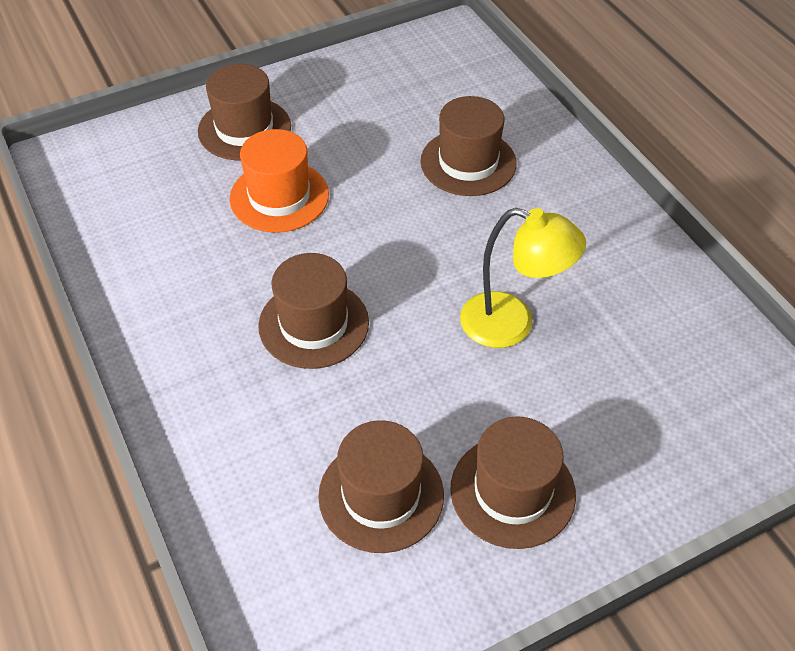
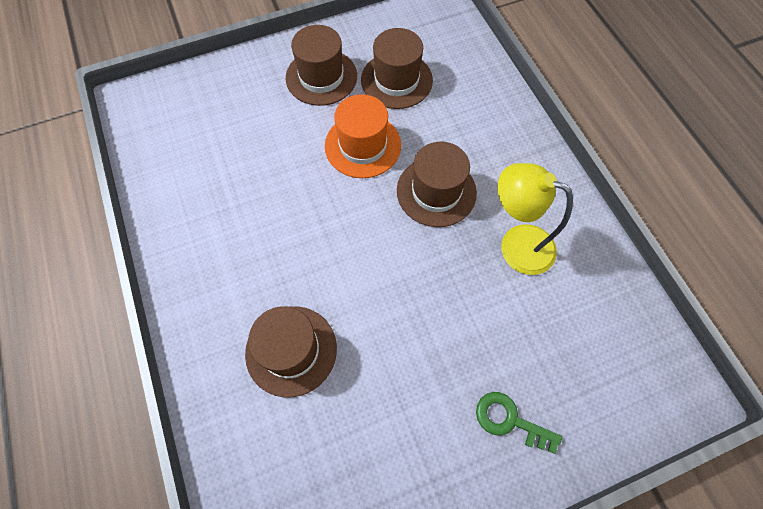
camera: 175 degrees left, 15 degrees up
brown hat [198,64,291,161] -> green key [476,392,562,454]
orange hat [230,129,329,232] -> orange hat moved to [325,94,401,178]
yellow lamp [460,208,586,348] -> yellow lamp moved to [498,163,573,275]

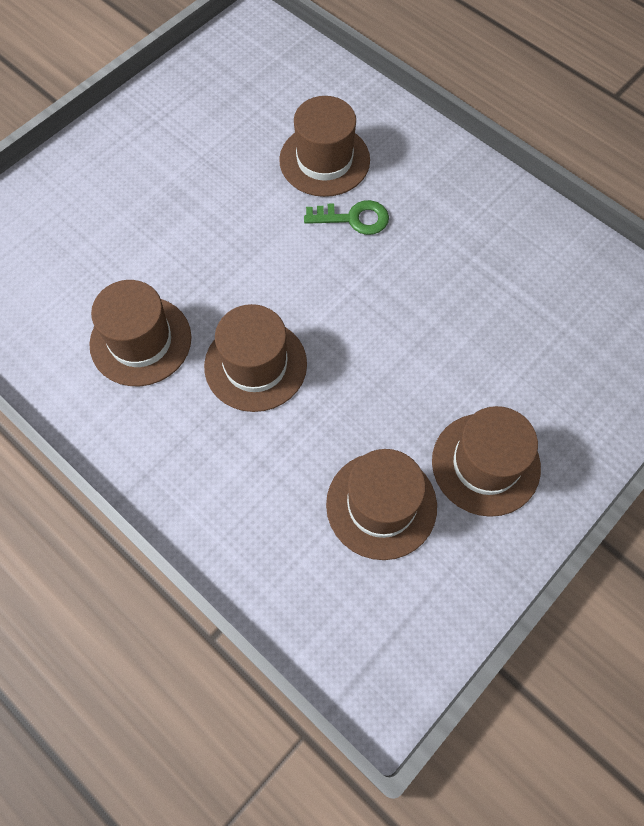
camera: 155 degrees right, 0 degrees up
orange hat [325,94,401,178] -> none
green key [476,392,562,454] -> green key moved to [304,200,389,235]
yellow lamp [498,163,573,275] -> brown hat [90,280,191,386]

